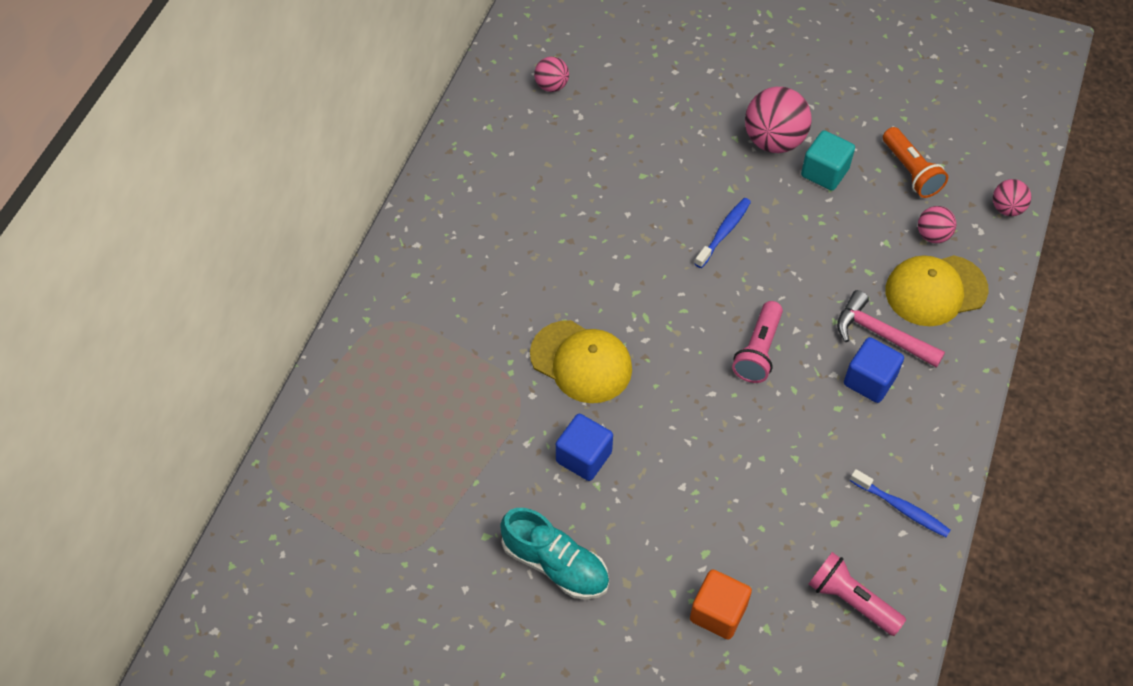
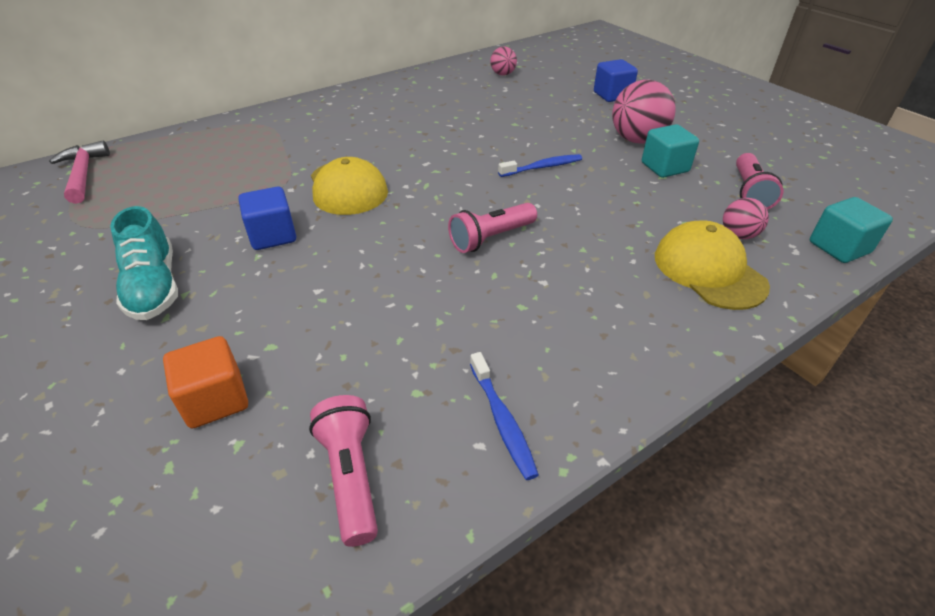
camera: 35 degrees right, 15 degrees down
pink hammer [837,290,945,368] -> pink hammer moved to [49,141,110,204]
blue cube [844,337,904,403] -> blue cube moved to [594,59,638,102]
orange flashlight [883,127,948,198] -> pink flashlight [736,153,783,210]
yellow cap [886,255,989,326] -> yellow cap turned 45 degrees clockwise [655,220,770,310]
pink ball [993,179,1031,216] -> turquoise cube [810,197,893,263]

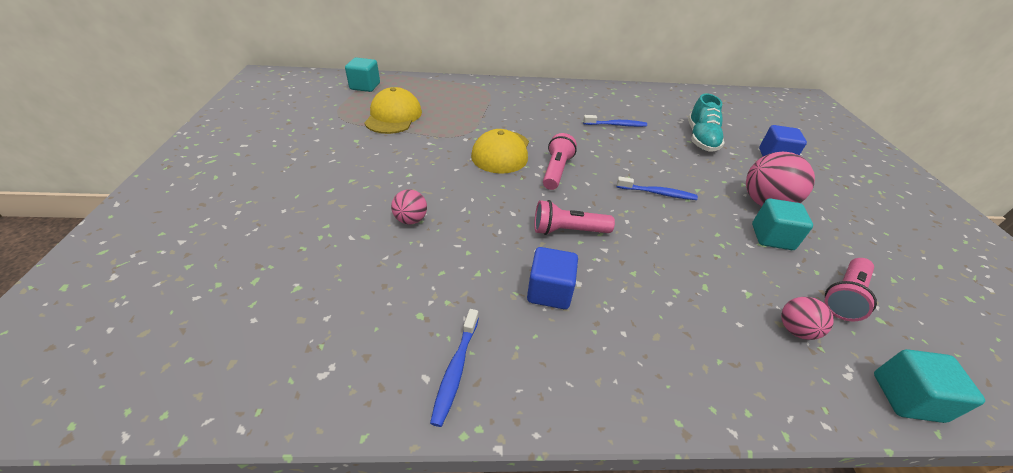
camera: 30 degrees right, 0 degrees up
pink hammer [49,141,110,204] -> turquoise cube [345,57,380,92]
turquoise shoe [110,206,178,320] -> turquoise shoe moved to [688,93,724,152]
orange cube [163,336,248,428] -> none
blue cube [239,187,296,250] -> blue cube moved to [527,247,578,309]
pink flashlight [309,395,378,547] -> pink flashlight moved to [543,133,577,190]
pink ball [490,47,517,76] -> pink ball moved to [391,189,427,224]
yellow cap [655,220,770,310] -> yellow cap moved to [364,87,422,134]
none -> blue toothbrush [583,115,647,127]

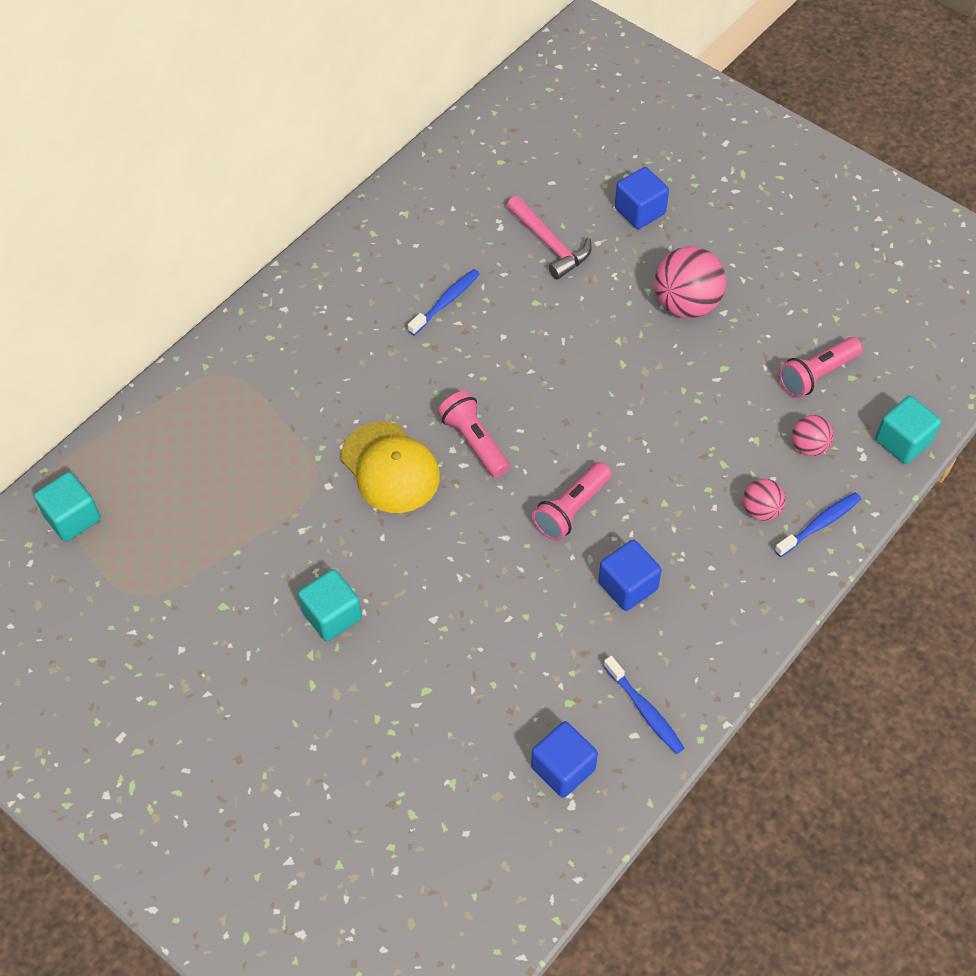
camera: 45 degrees left, 15 degrees up
yellow cap [364,87,422,134] -> none
pink ball [391,189,427,224] -> pink ball moved to [743,479,786,521]
blue toothbrush [616,176,698,200] -> blue toothbrush moved to [774,492,861,557]
turquoise shoe [688,93,724,152] -> pink hammer [507,196,591,279]
turquoise cube [752,199,813,250] -> turquoise cube moved to [298,569,362,641]
pink flashlight [825,258,877,321] -> pink flashlight turned 60 degrees clockwise [779,337,862,398]
none -> blue cube [531,721,598,798]

